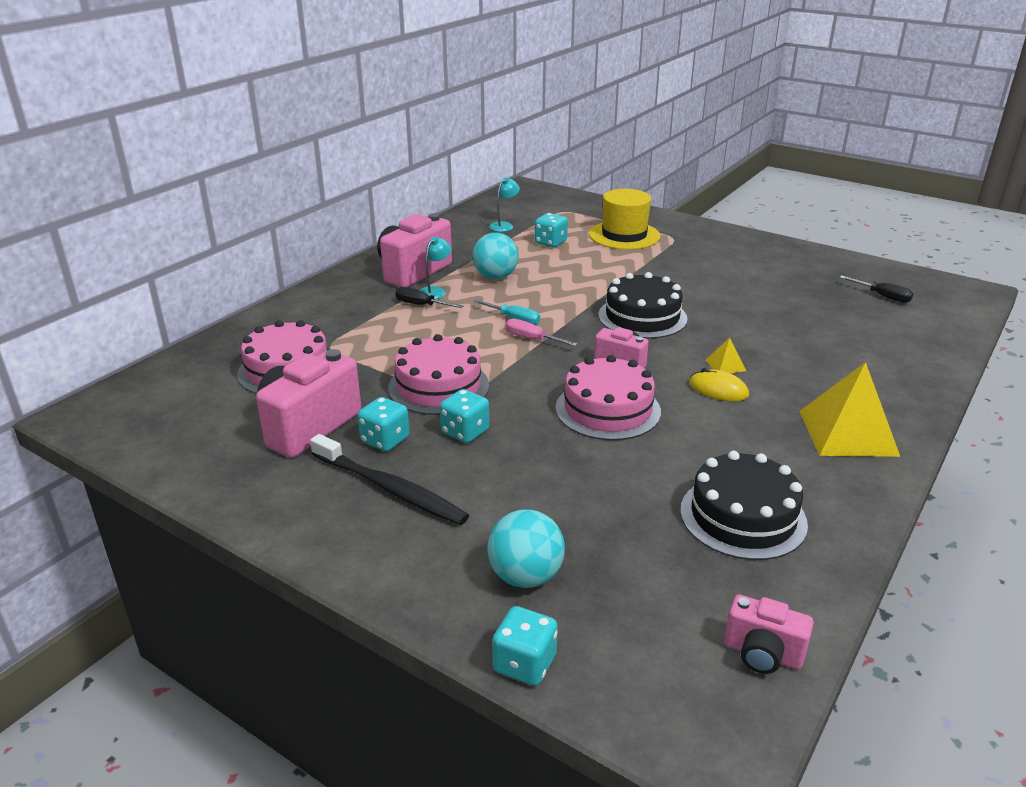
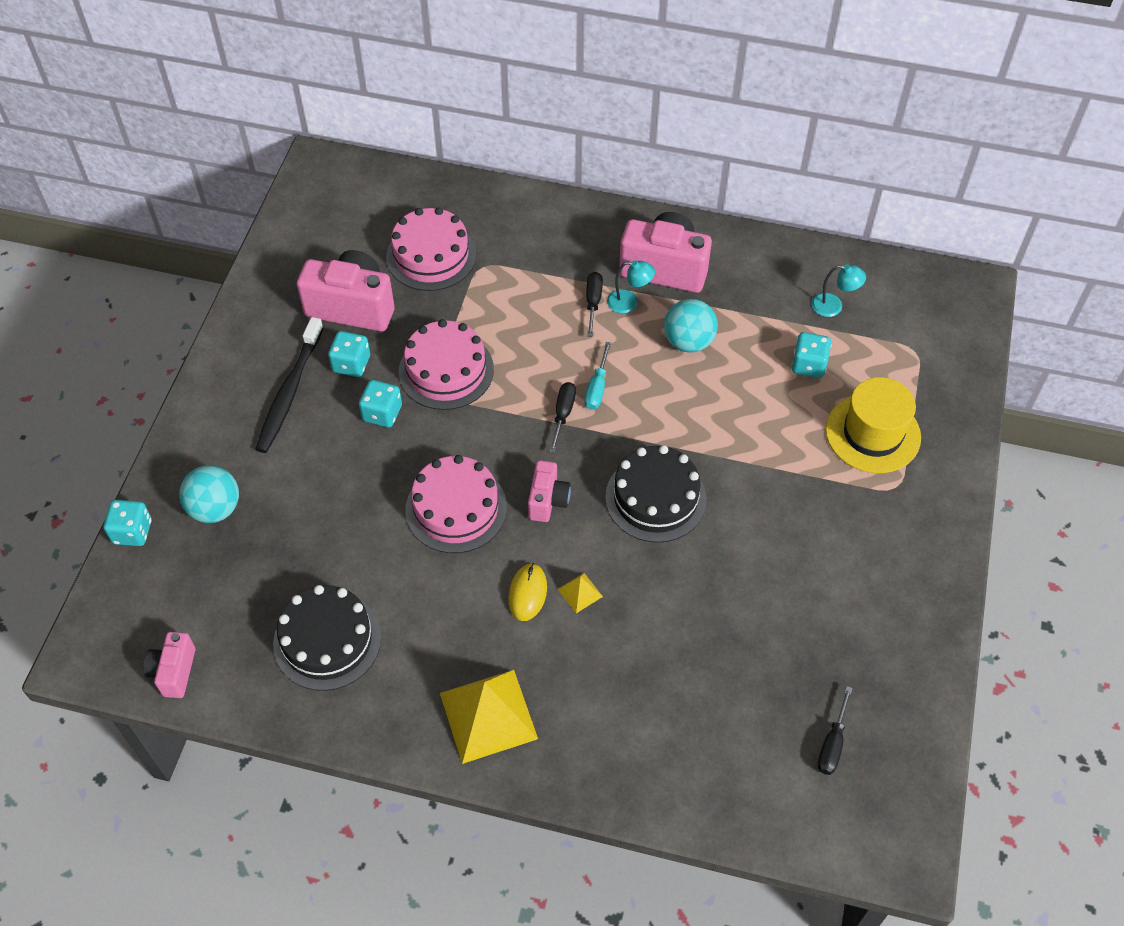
camera: 70 degrees right, 25 degrees up
pink screwdriver [506,319,577,346] -> black screwdriver [549,382,576,453]

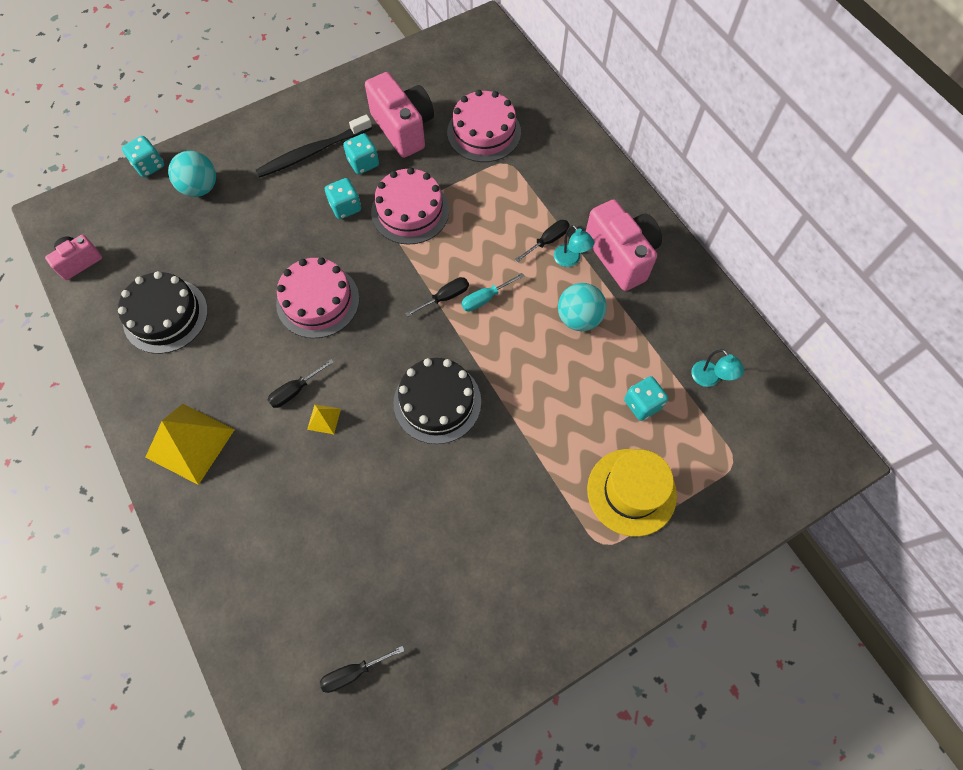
camera: 45 degrees right, 10 degrees up
yellow mouse [508,563,547,621] -> black screwdriver [268,359,334,408]
pink camera [528,460,571,522] -> none

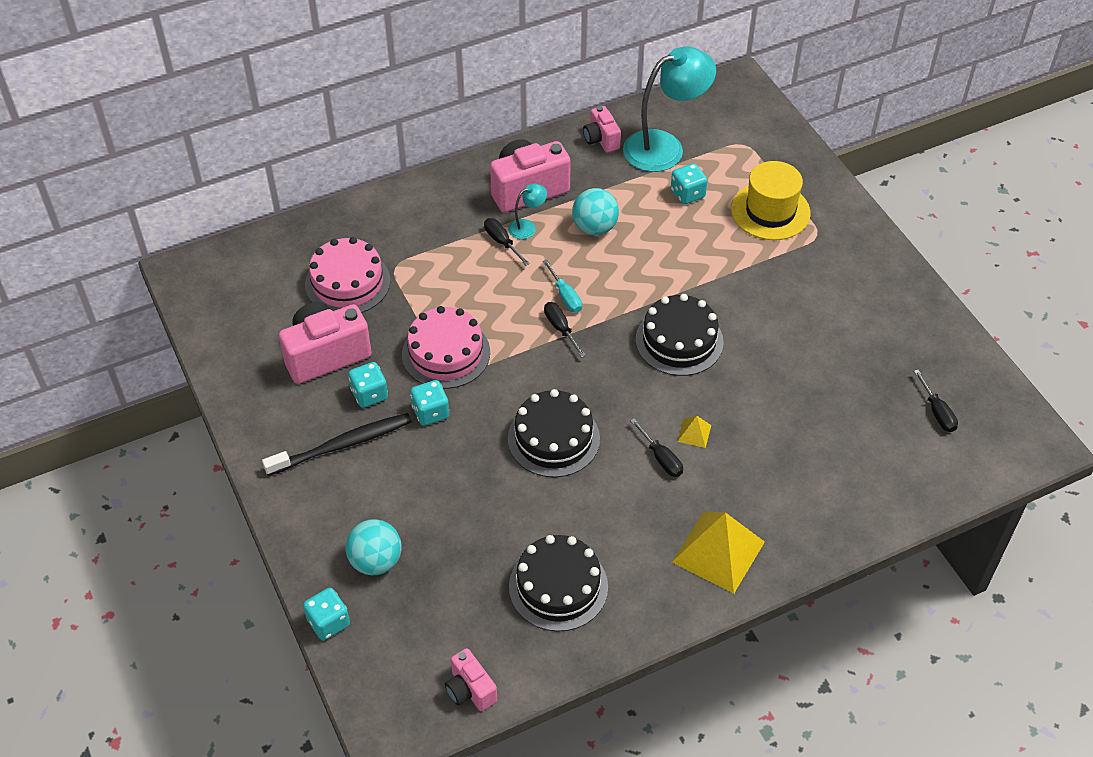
camera: 85 degrees left, 15 degrees down
black toothbrush [256,114,372,178] -> black toothbrush turned 90 degrees counterclockwise [262,413,412,476]
pink cake [276,257,359,338] -> black cake [508,389,600,477]
turquoise lamp [691,349,744,387] -> turquoise lamp [623,47,716,172], size x2.27
none -> pink camera [583,106,621,153]

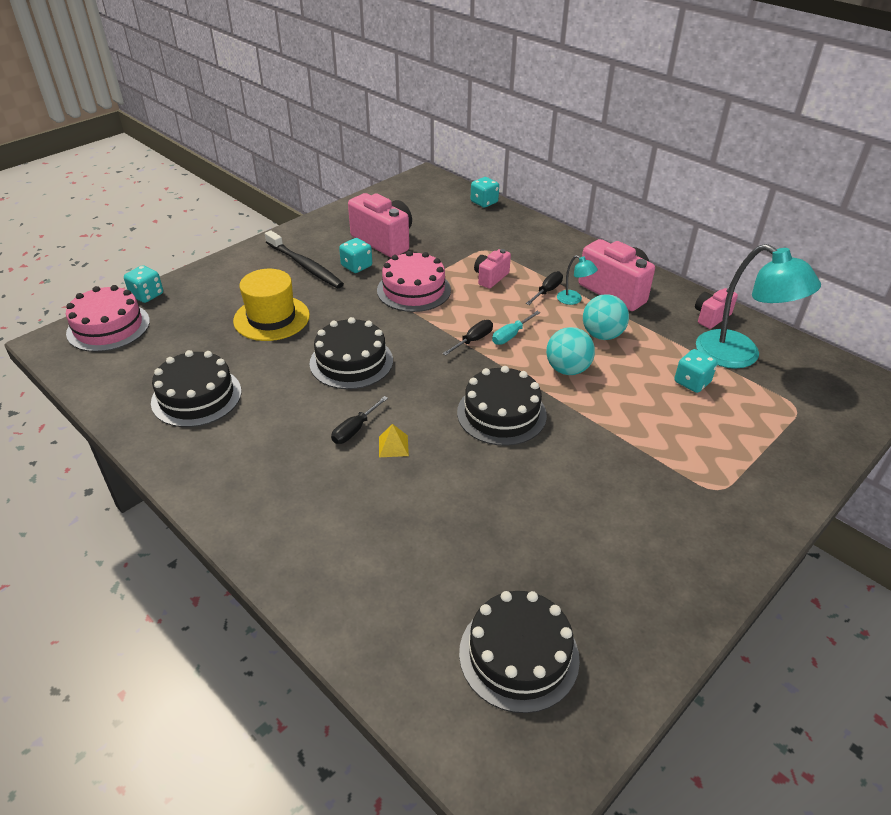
camera: 70 degrees right, 10 degrees down
pink cake [305,237,391,313] -> pink cake moved to [66,285,150,352]
turquoise ball [345,519,402,575] -> turquoise ball moved to [546,327,595,375]
turquoise dice [410,380,449,426] -> turquoise dice moved to [471,177,499,208]
pink camera [445,648,497,711] -> pink camera moved to [474,249,511,289]
yellow pyramid [672,512,765,594] -> none
yellow hat [731,161,810,240] -> yellow hat moved to [233,269,310,341]
black screwdriver [914,370,958,432] -> black cake [459,591,580,713]

